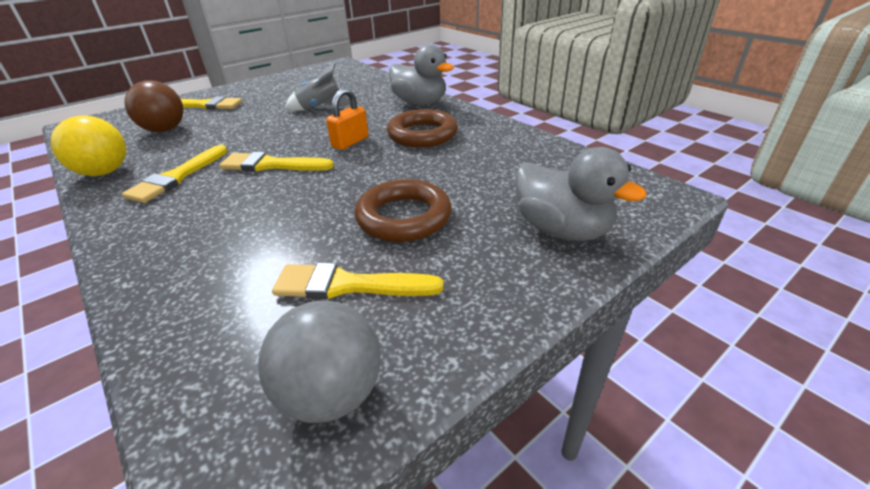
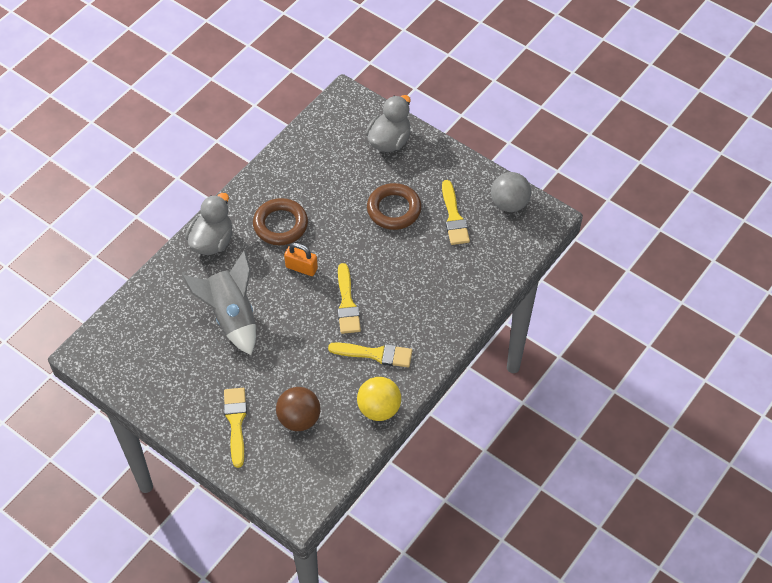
camera: 105 degrees left, 20 degrees up
grey rocket [285,63,350,111] -> grey rocket [182,250,256,355], size x1.61

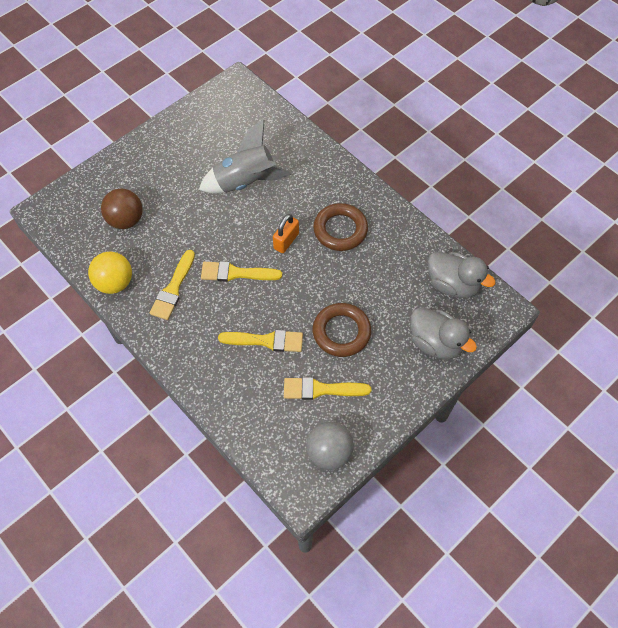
camera: 100 degrees right, 5 degrees up
grey duck [185,193,232,255] -> grey duck moved to [428,252,496,298]
yellow brush [224,388,247,468] -> yellow brush moved to [218,330,303,352]

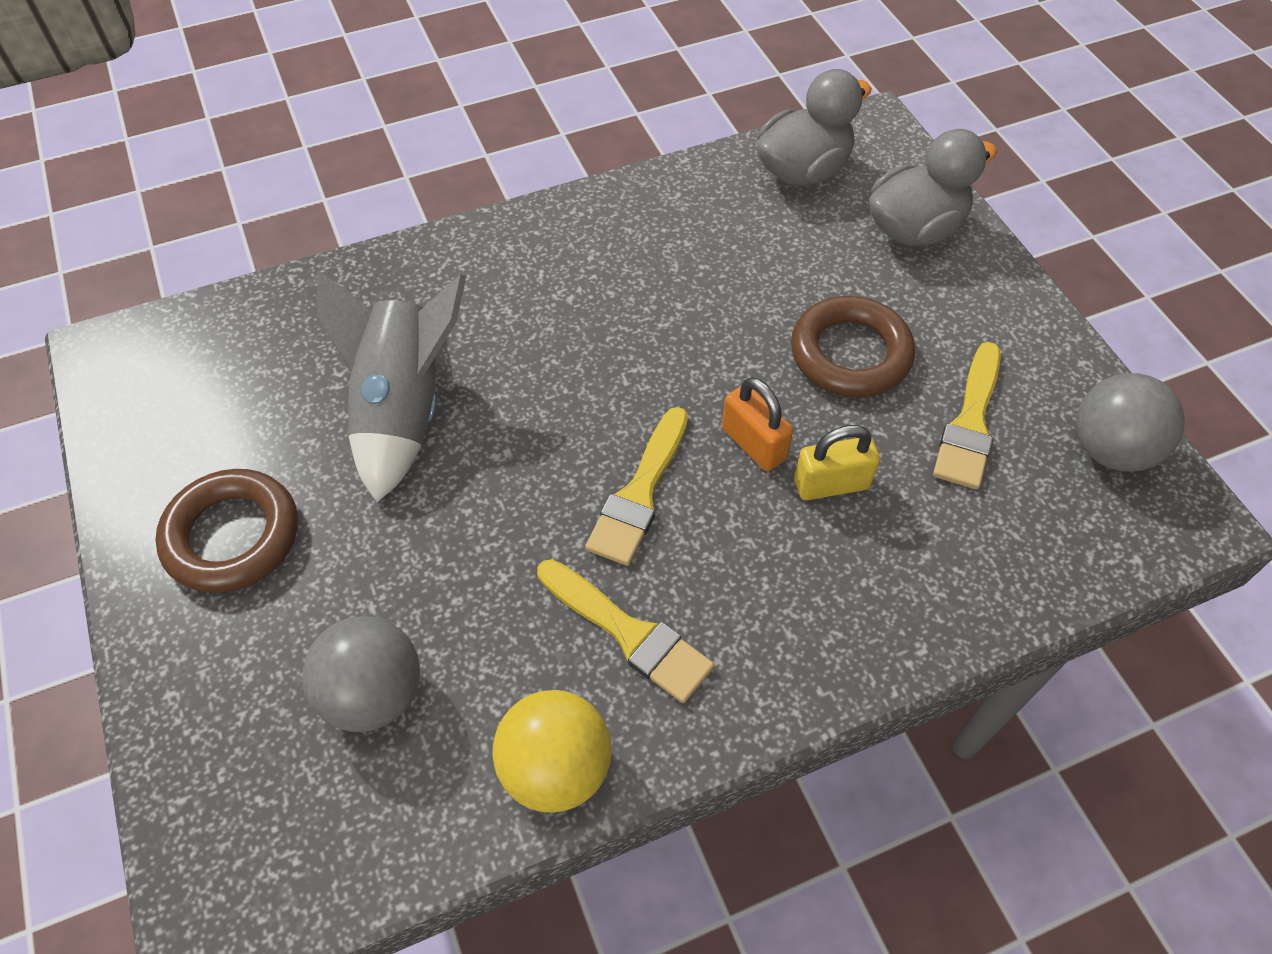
camera: 70 degrees left, 5 degrees down
brown ball [101,188,143,229] -> grey ball [302,616,420,732]
yellow brush [218,330,303,352] -> yellow padlock [794,425,880,500]
orange padlock [273,214,299,253] -> orange padlock moved to [722,377,793,471]
brown ring [313,203,368,251] -> brown ring moved to [156,469,298,593]

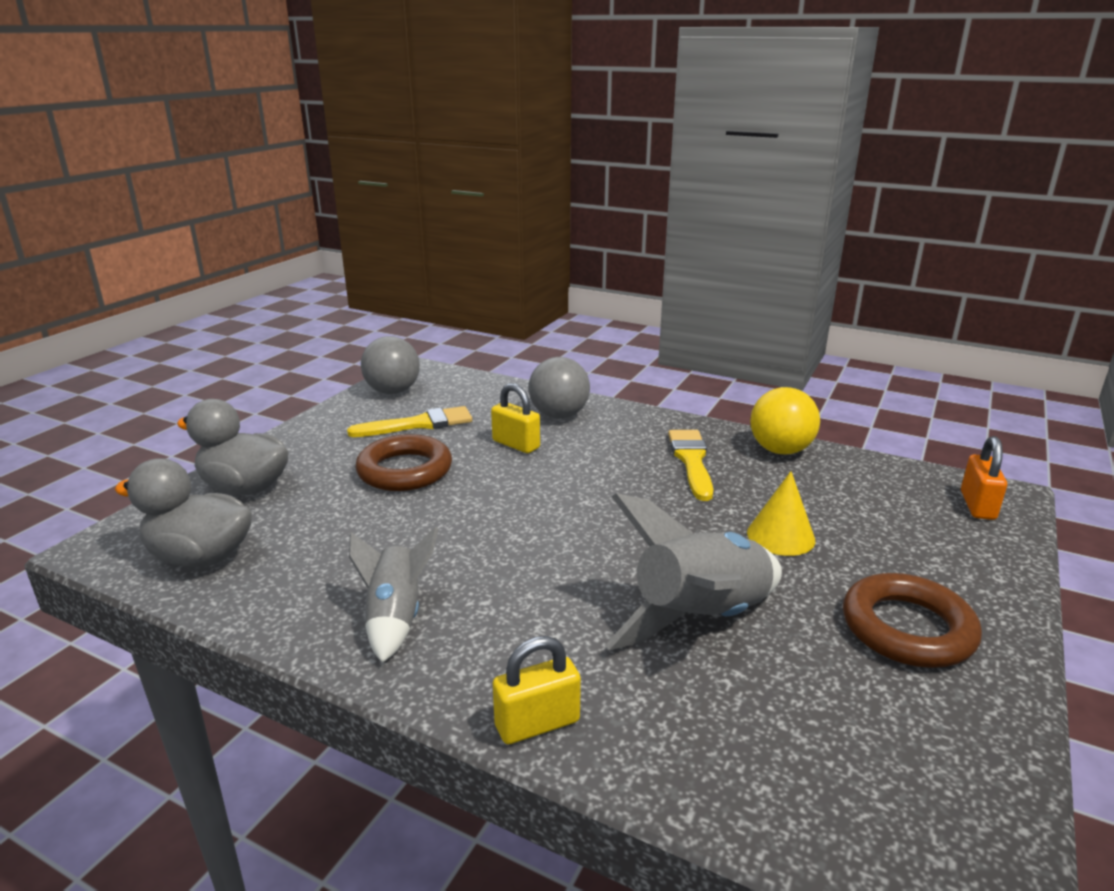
camera: 130 degrees left, 30 degrees down
grey ball [302,616,420,732] -> grey ball moved to [529,357,590,419]
yellow brush [585,407,688,566] -> none
orange padlock [722,377,793,471] -> orange padlock moved to [961,436,1007,520]
none -> grey rocket [349,526,439,663]
none -> yellow padlock [493,636,581,744]
none -> yellow cone [747,471,815,556]

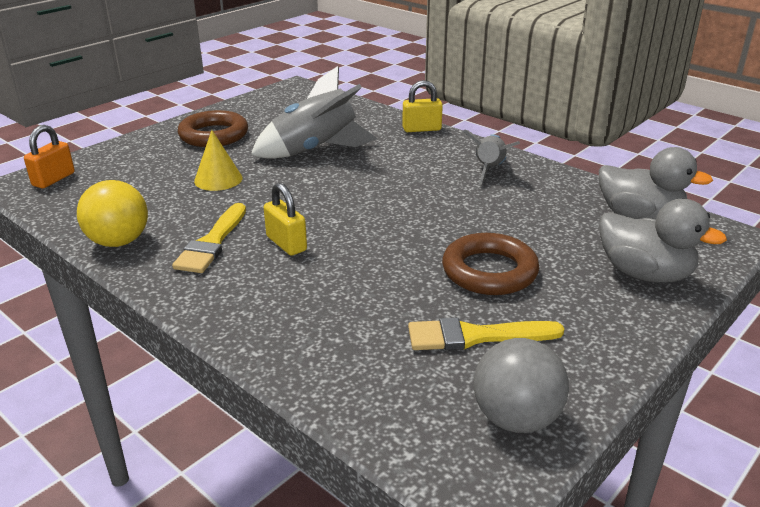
camera: 165 degrees left, 5 degrees up
yellow padlock [491,383,540,453] -> yellow padlock moved to [264,183,307,256]
grey ball [529,357,590,419] -> none

